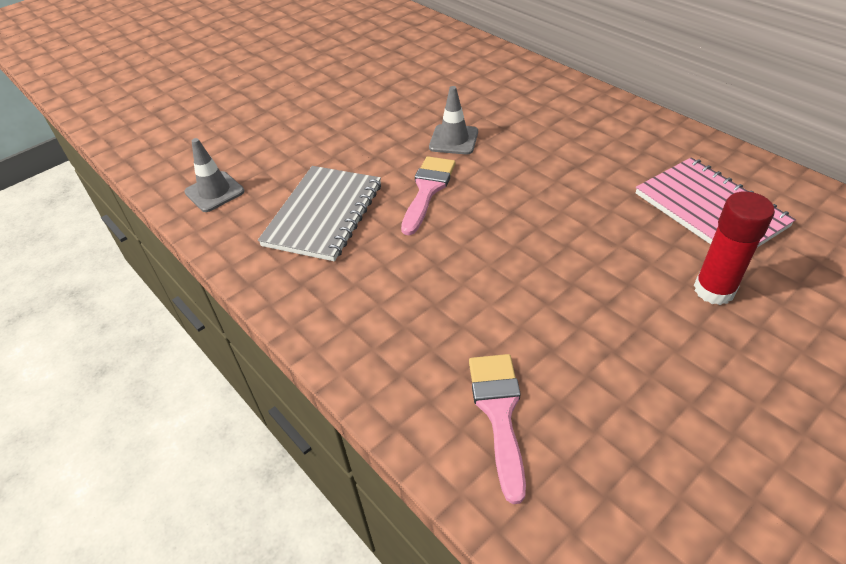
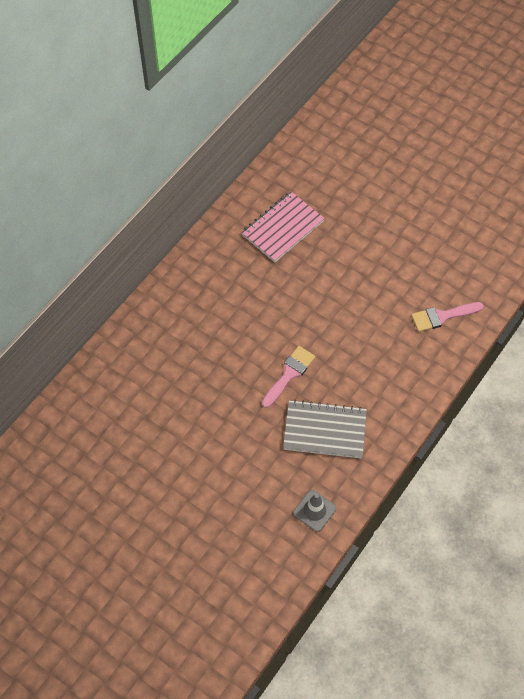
camera: 105 degrees left, 15 degrees up
pink brush [401,156,456,235] -> pink brush turned 120 degrees clockwise [262,346,315,408]
grey traffic cone [429,86,478,154] -> none
red glue stick [694,191,775,305] -> none

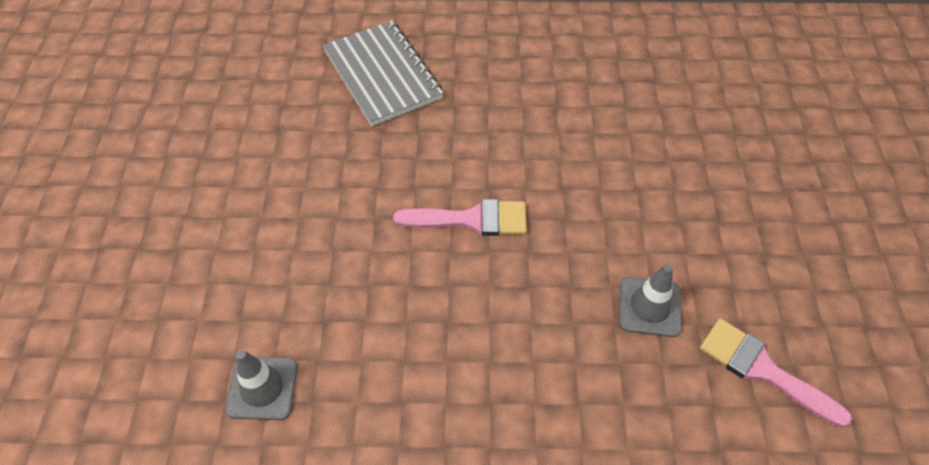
camera: 55 degrees right, 5 degrees down
pink notebook [241,192,325,262] -> none
grey notebook [283,400,367,459] -> grey notebook moved to [323,20,443,126]
none -> grey traffic cone [619,264,682,337]

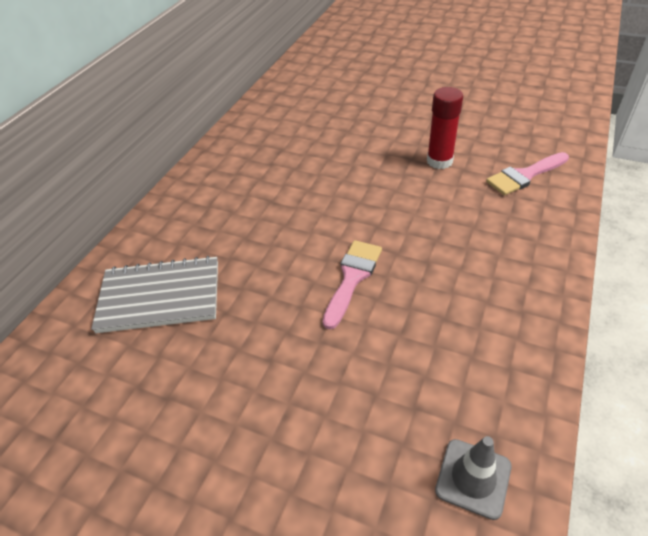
camera: 65 degrees left, 10 degrees down
grey traffic cone [619,264,682,337] -> none
none -> red glue stick [427,87,463,169]

